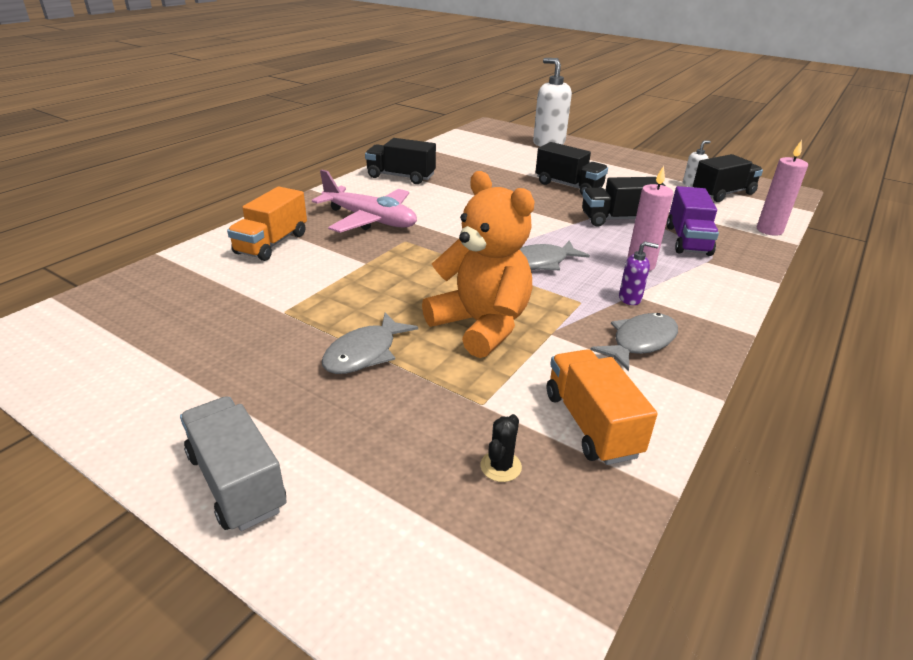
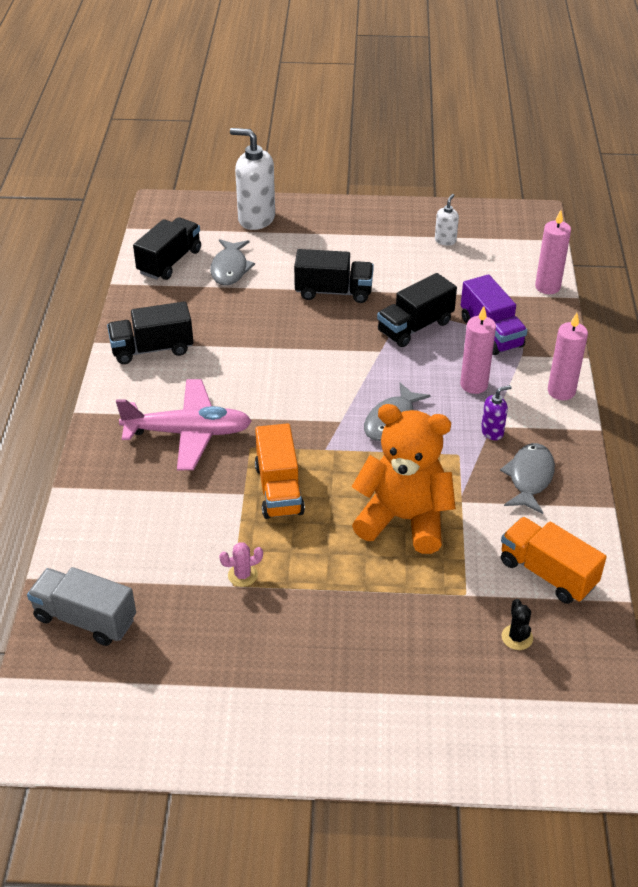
camera: 30 degrees left, 10 degrees up
grey truck [180,396,287,531] -> grey truck moved to [27,567,136,646]
orange truck [227,187,307,261] -> orange truck moved to [255,423,305,519]
grey fish [322,312,418,374] -> grey fish moved to [210,239,255,285]
black truck [693,154,763,202] -> black truck moved to [133,217,201,280]
none -> pink cactus [219,542,263,587]
none -> pink candle [548,313,588,400]

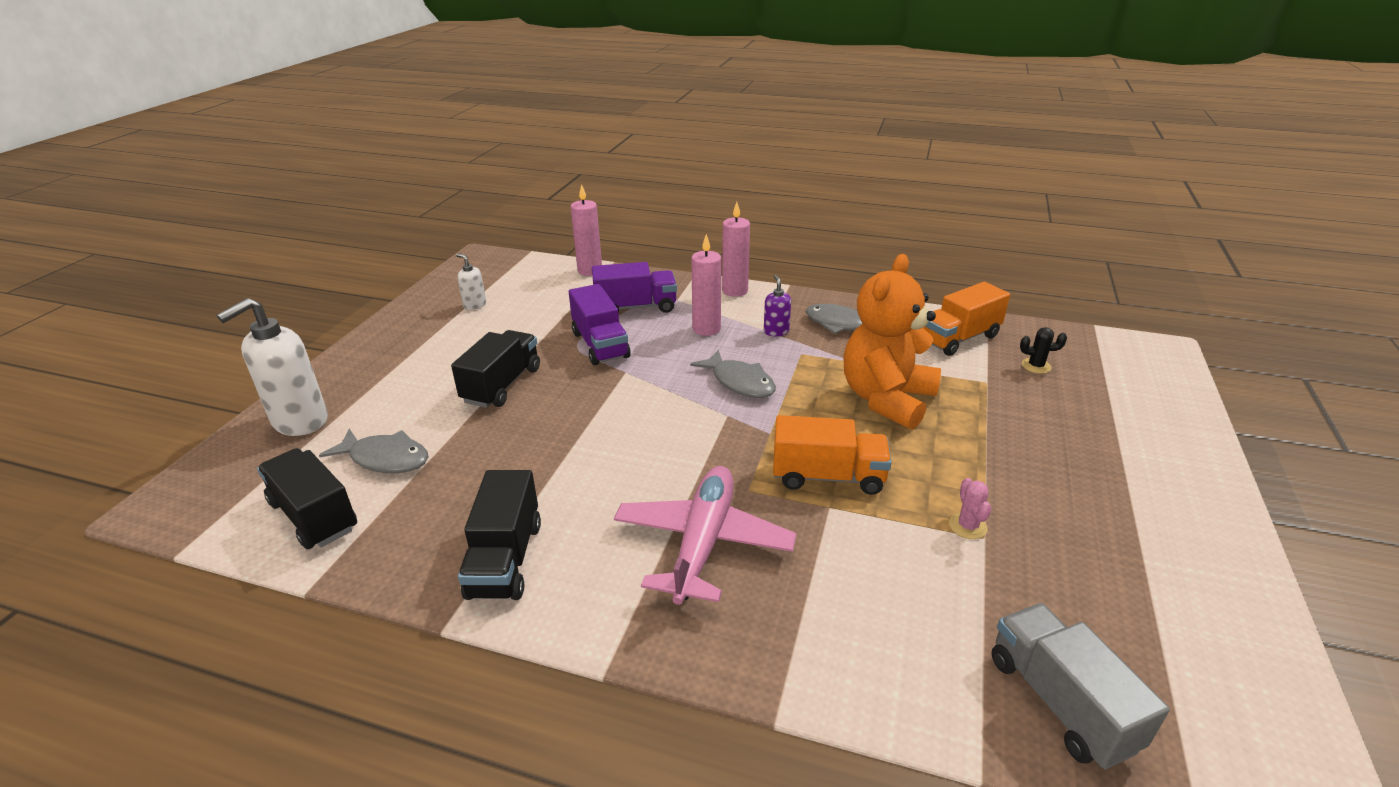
camera: 75 degrees left, 10 degrees down
grey truck [27,567,136,646] -> grey truck turned 120 degrees clockwise [992,603,1170,770]
black truck [377,273,457,347] -> purple truck [569,284,631,365]

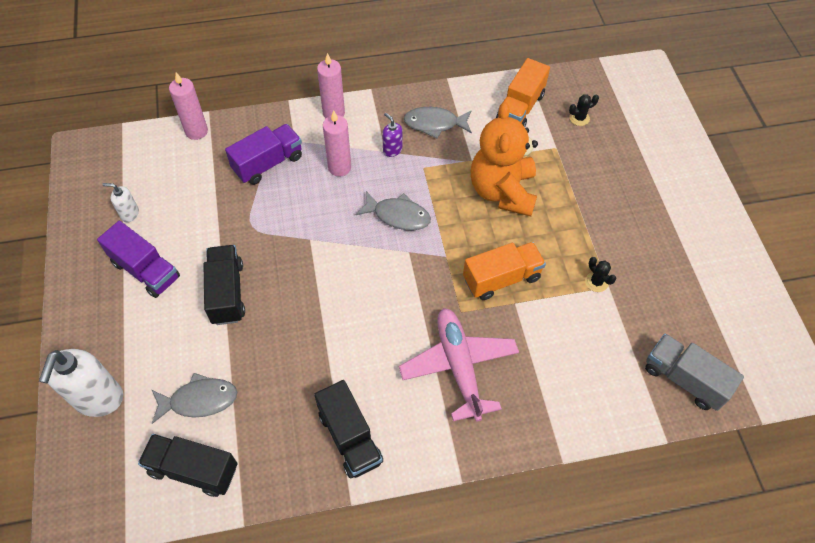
camera: 30 degrees left, 25 degrees up
purple truck [569,284,631,365] -> purple truck moved to [97,221,180,298]
pink cactus [949,478,991,539] -> black cactus [585,257,616,292]

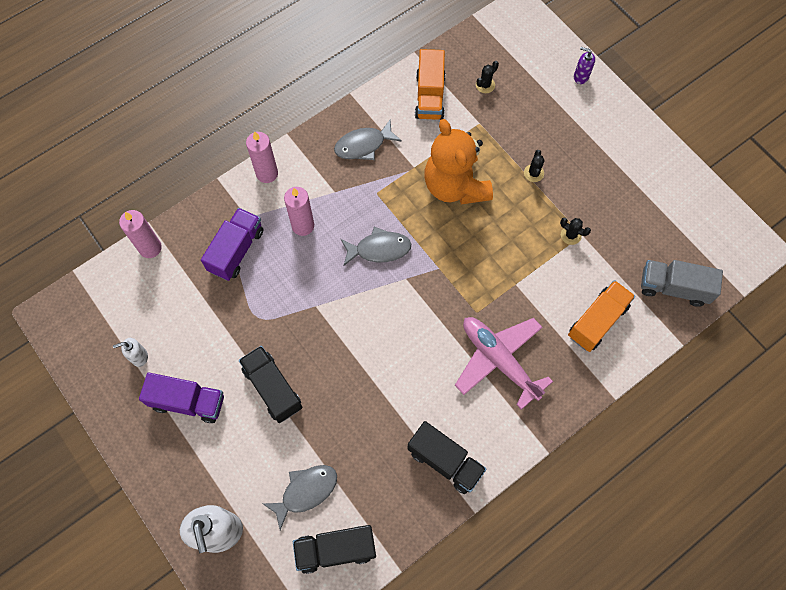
camera: 25 degrees left, 10 degrees up
purple soap dispenser [383,113,402,157] -> purple soap dispenser moved to [574,47,595,84]
orange truck [463,242,546,300] -> orange truck moved to [568,280,635,352]
none -> black cactus [524,150,544,182]

